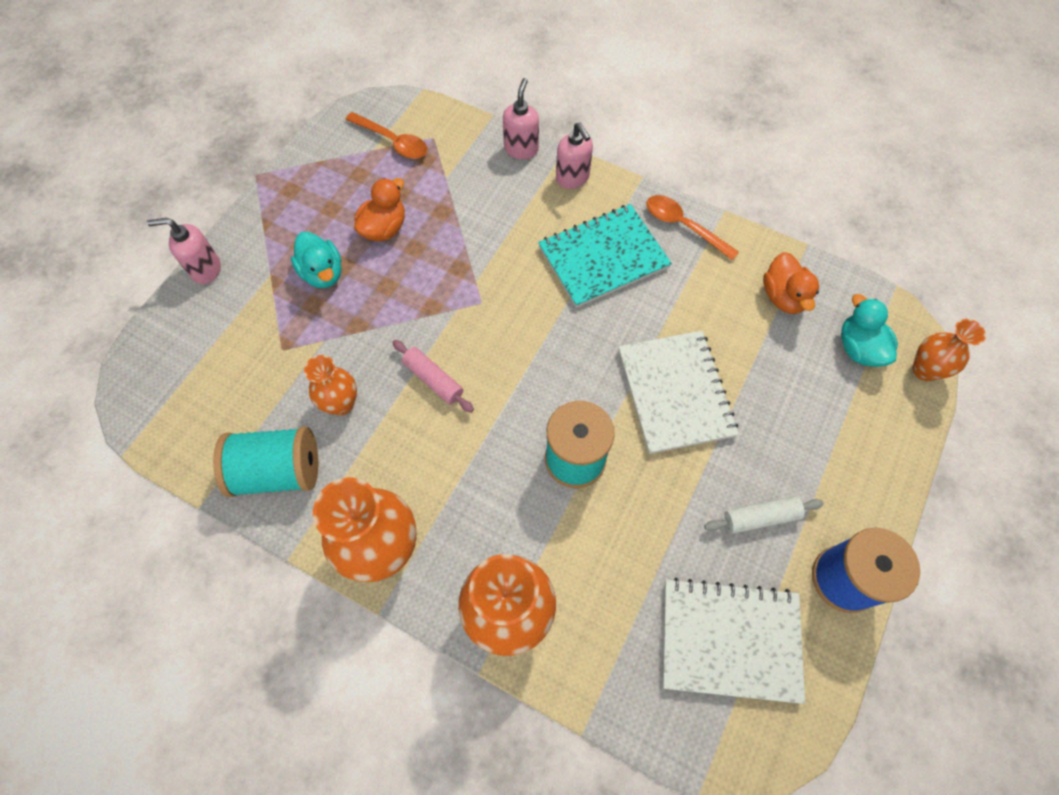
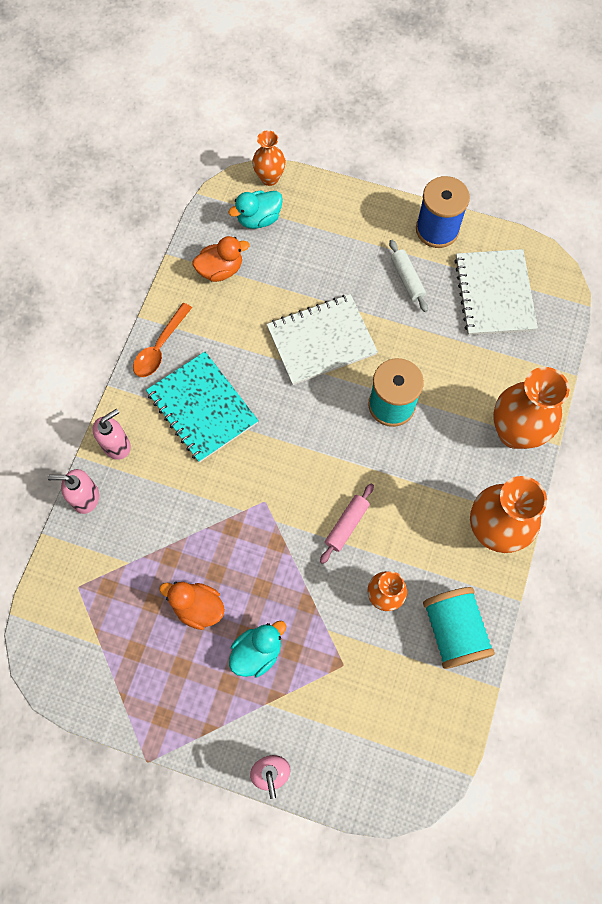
camera: 100 degrees left, 5 degrees up
orange spoon [345,112,427,159] -> none

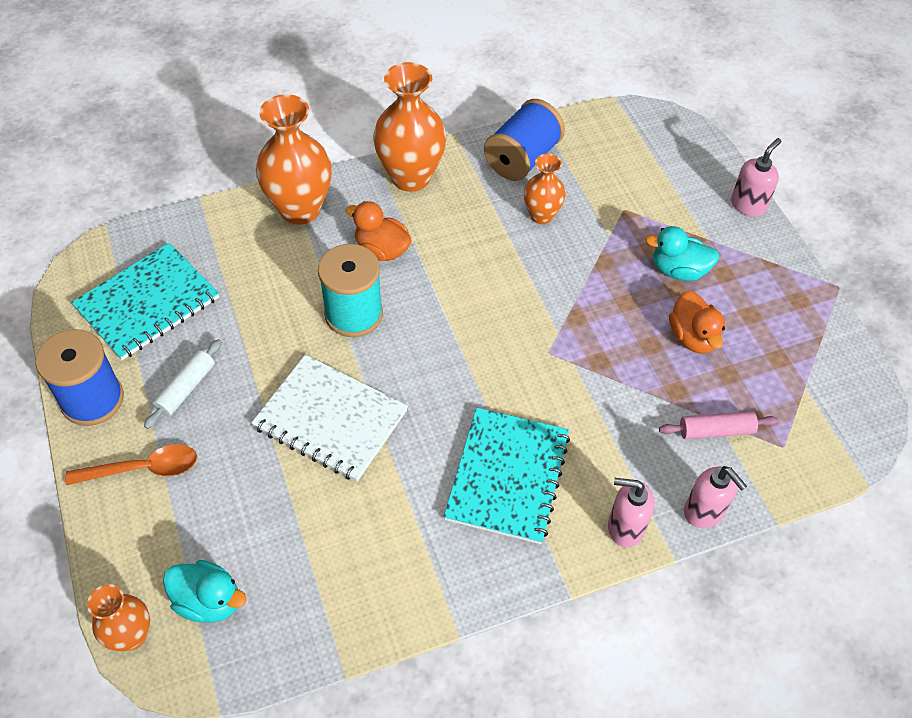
camera: 130 degrees left, 15 degrees down
orange spoon [133,303,192,377] -> orange spoon moved to [65,444,197,485]
orange duck [192,236,249,282] -> orange duck moved to [346,201,412,261]
pink rolling pin [320,484,374,564] -> pink rolling pin moved to [659,411,778,439]
turquoise spool [423,587,495,669] -> blue spool [484,99,565,181]
white notebook [454,249,538,335] -> turquoise notebook [71,243,219,360]

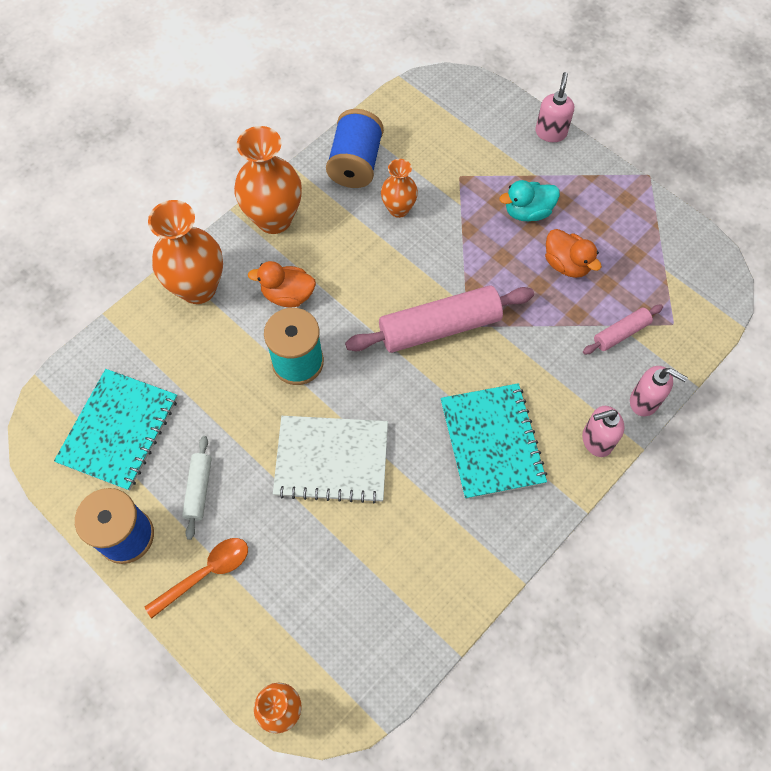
camera: 25 degrees left, 10 degrees up
turquoise duck [163,560,247,623] -> none
none -> pink rolling pin [345,285,534,353]

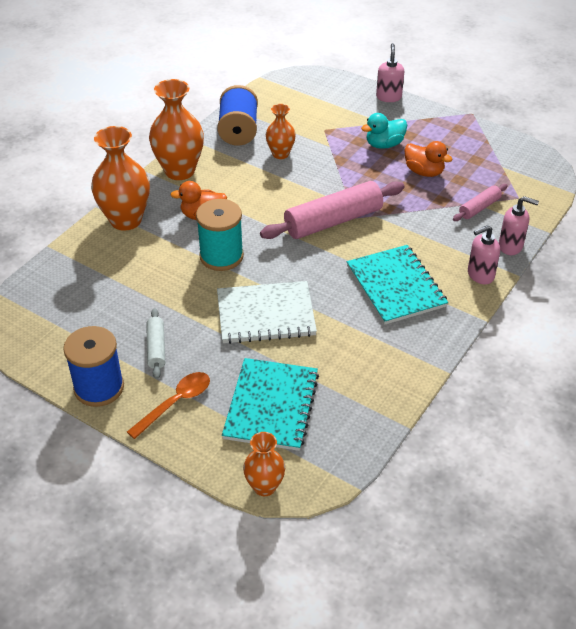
camera: 10 degrees left, 20 degrees down
turquoise notebook [54,369,178,491] -> turquoise notebook moved to [222,358,319,451]

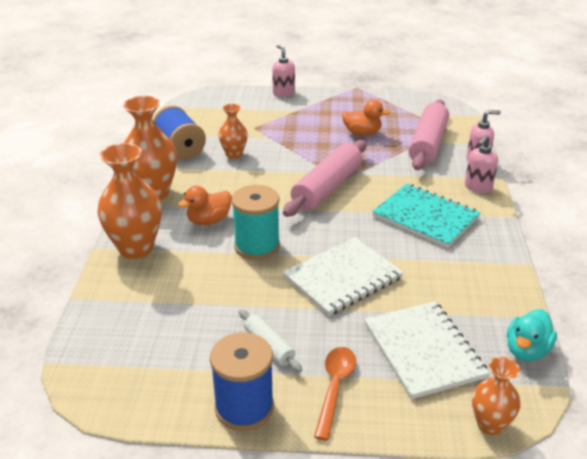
camera: 30 degrees left, 10 degrees down
turquoise notebook [222,358,319,451] -> white notebook [364,301,489,399]
turquoise duck [361,113,407,149] -> turquoise duck moved to [507,309,557,361]
pink rolling pin [453,184,508,221] -> pink rolling pin [409,99,449,170], size x1.99

